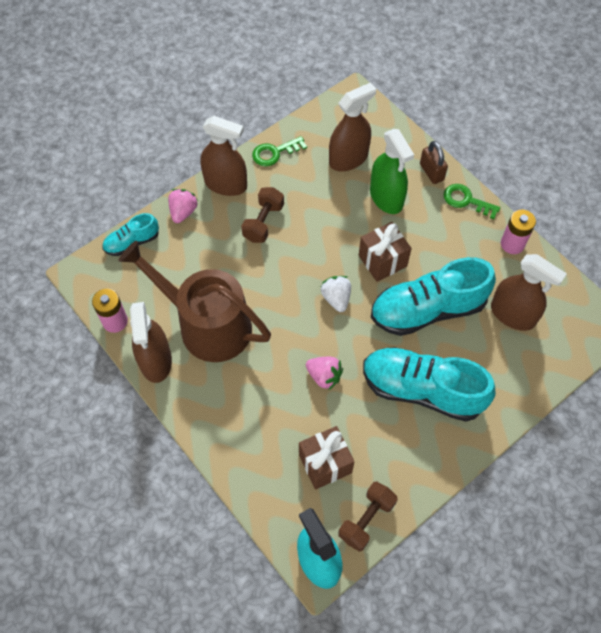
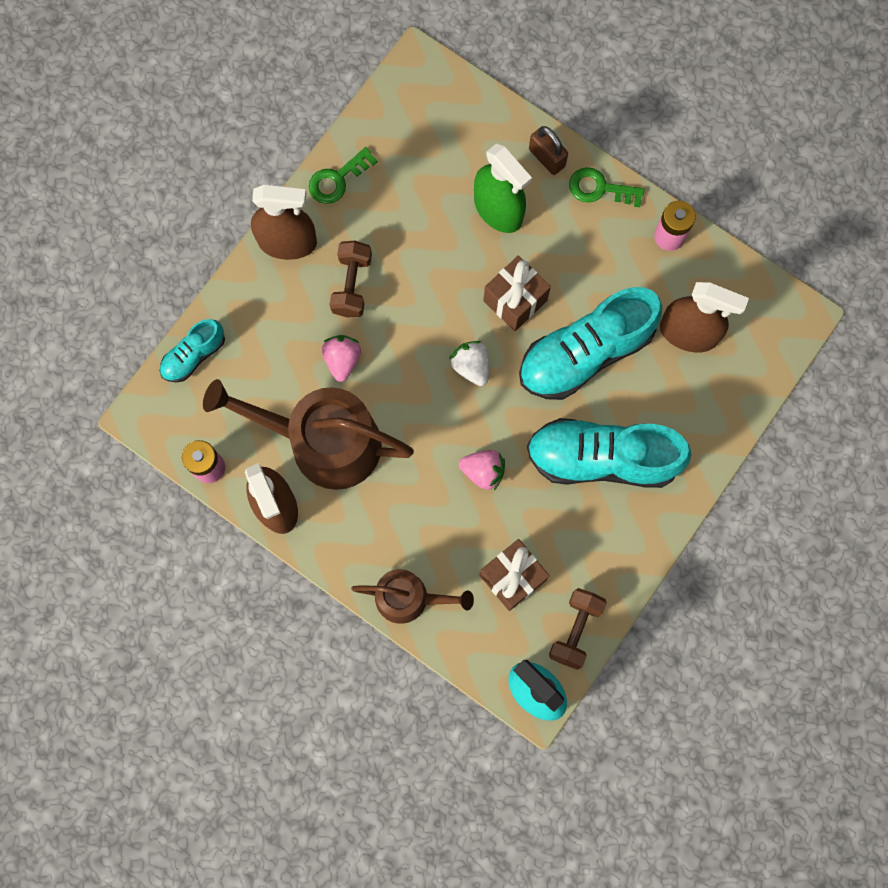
camera: 15 degrees left, 15 degrees up
pink strawberry [168,189,198,223] -> pink strawberry moved to [322,335,361,382]
brown spray bottle [329,82,376,171] -> none
none -> brown watering can [351,569,474,624]

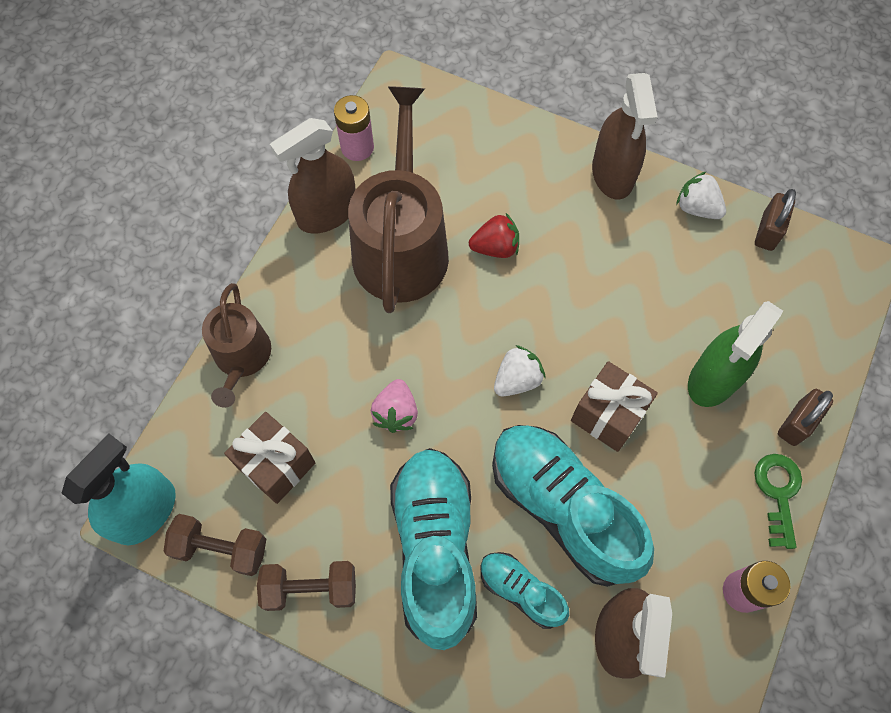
camera: 80 degrees right, 10 degrees down
turquoise shoe [160,319,225,382] -> turquoise shoe moved to [480,552,569,629]
green key [309,147,378,204] -> white strawberry [676,171,726,219]
pink strawberry [322,335,361,382] -> red strawberry [469,213,519,258]
brown dumbbell [330,241,372,318] -> brown dumbbell moved to [257,561,356,611]
none -> brown padlock [755,189,796,251]

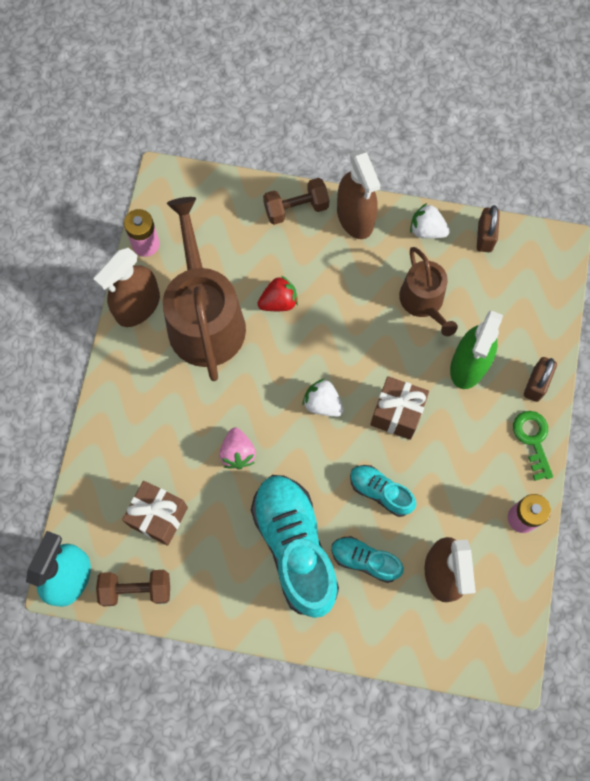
camera: 15 degrees left, 5 degrees up
brown watering can [202,283,271,408] -> brown watering can moved to [399,247,457,336]
brown dumbbell [257,561,356,611] -> brown dumbbell moved to [263,178,329,225]
turquoise shoe [492,425,654,587] -> turquoise shoe [350,465,416,517], size x0.51
white strawberry [494,345,546,396] -> white strawberry turned 90 degrees counterclockwise [302,378,344,417]

